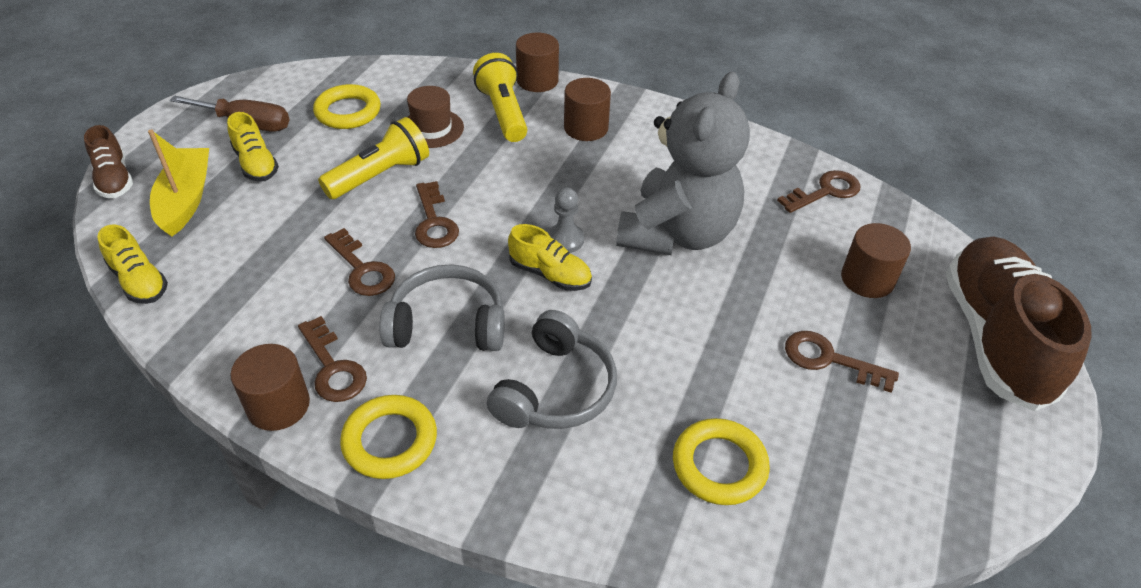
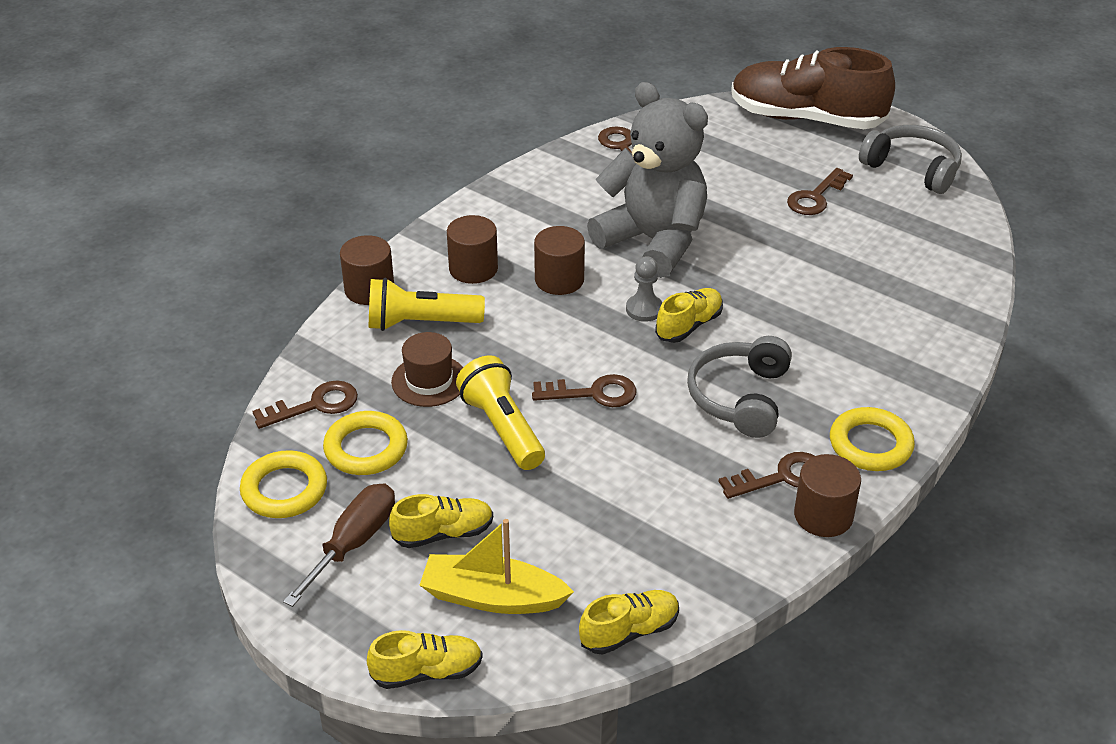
camera: 75 degrees left, 5 degrees down
brown shoe [84,125,133,198] -> yellow shoe [367,630,483,689]
brown key [324,228,395,296] -> brown key moved to [252,381,358,429]
grey headphones [487,310,617,429] -> grey headphones moved to [859,125,962,194]
yellow ring [673,418,770,505] -> yellow ring moved to [240,450,327,518]
brown cylinder [841,223,911,298] -> brown cylinder moved to [534,226,585,295]

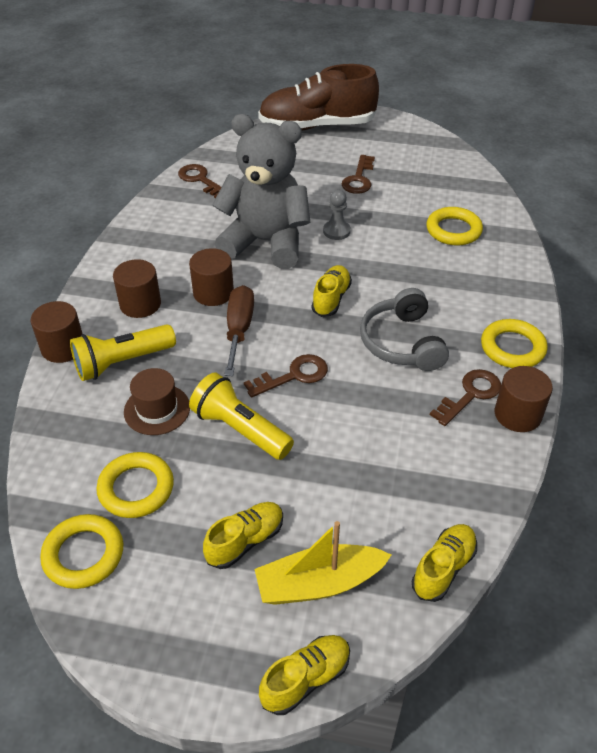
camera: 25 degrees left, 5 degrees up
brown key [252,381,358,429] -> none
brown screwdriver [283,483,395,607] -> brown screwdriver moved to [224,285,254,376]
grey pawn [626,256,662,322] -> grey pawn moved to [323,190,351,240]
grey headphones [859,125,962,194] -> none
none -> yellow ring [426,207,483,246]

